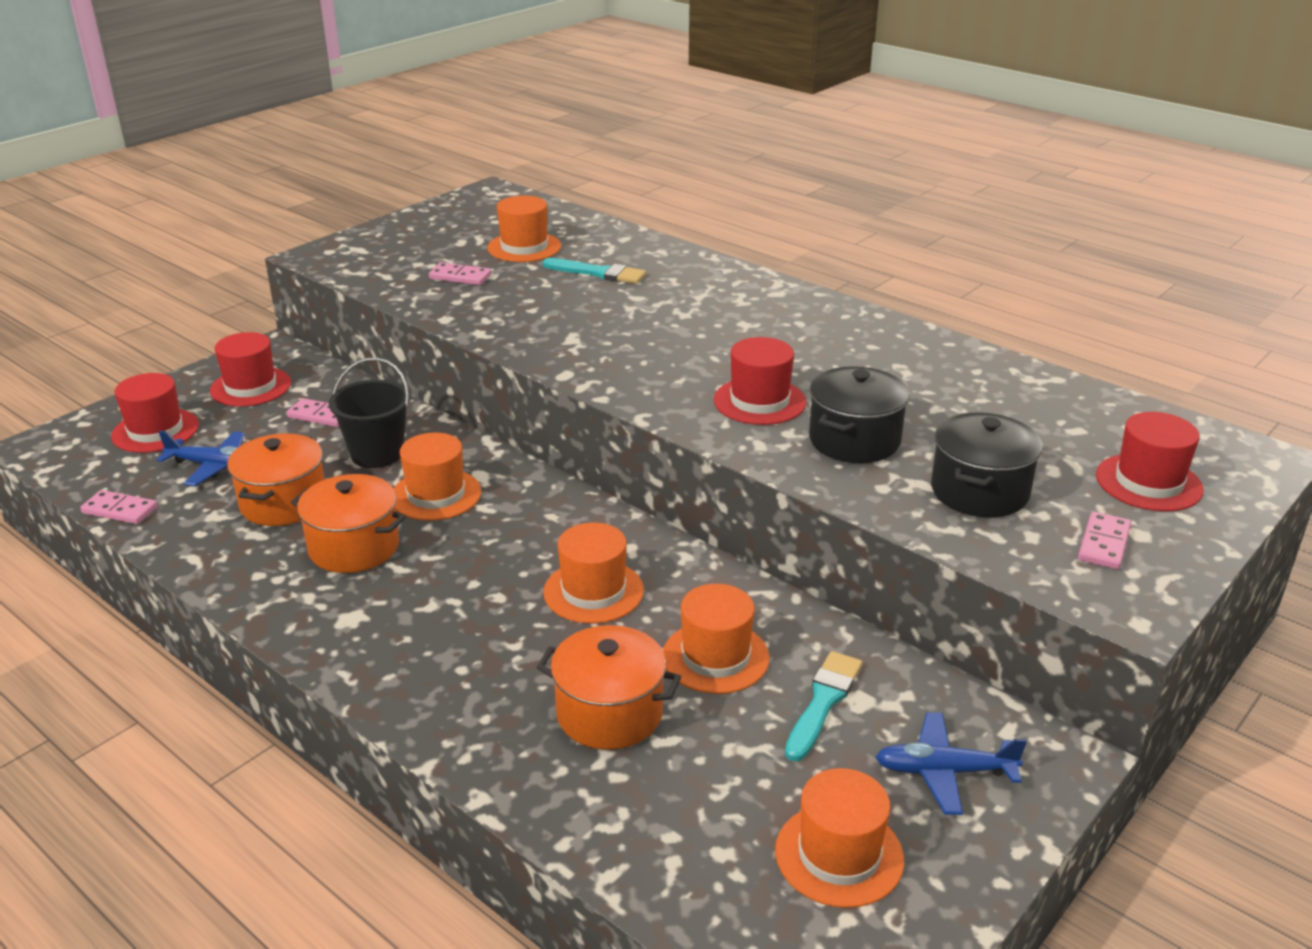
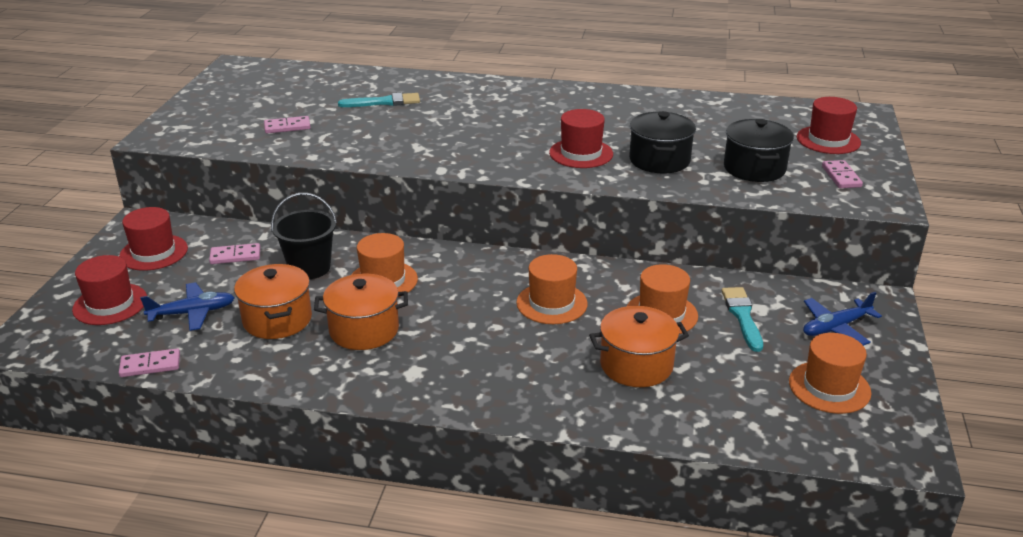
camera: 30 degrees left, 0 degrees up
orange hat [487,196,561,262] -> none

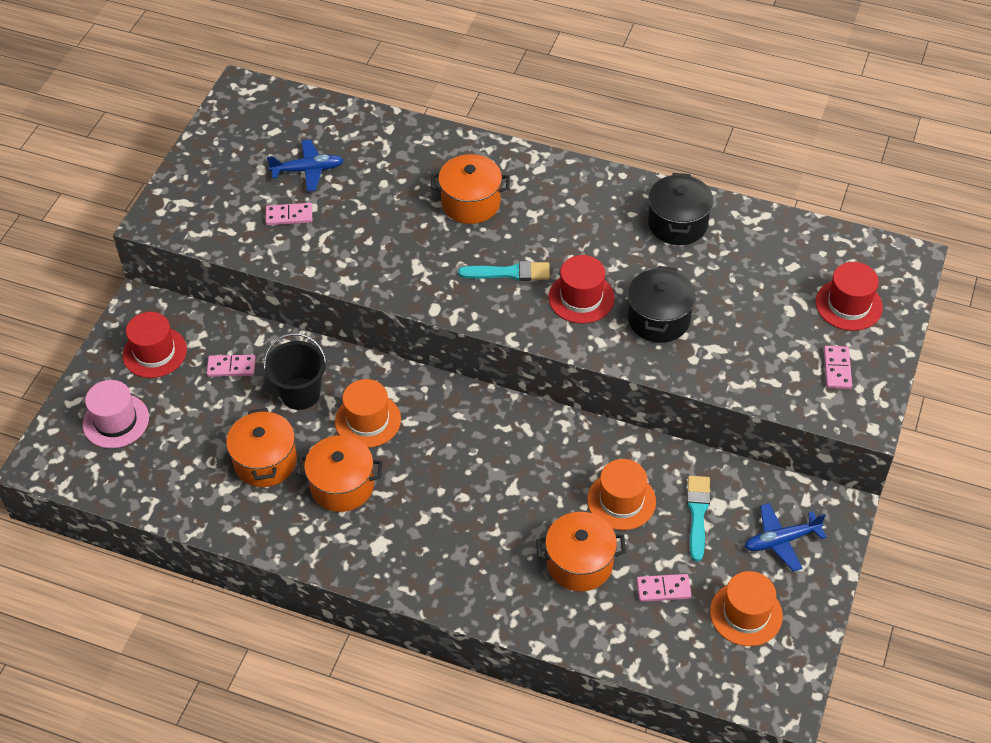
camera: 10 degrees right, 20 degrees up
red hat [72,255,147,325] -> pink hat [83,380,149,448]
pink domino [119,348,180,377] -> pink domino moved to [636,574,691,602]
blue plane [140,282,235,331] -> blue plane moved to [267,139,344,191]
turquoise brush [338,93,420,107] -> turquoise brush moved to [458,261,550,281]
orange hat [516,254,588,324] -> none
black pot [724,119,794,182] -> black pot moved to [648,173,713,245]
none -> orange pot [431,154,510,224]

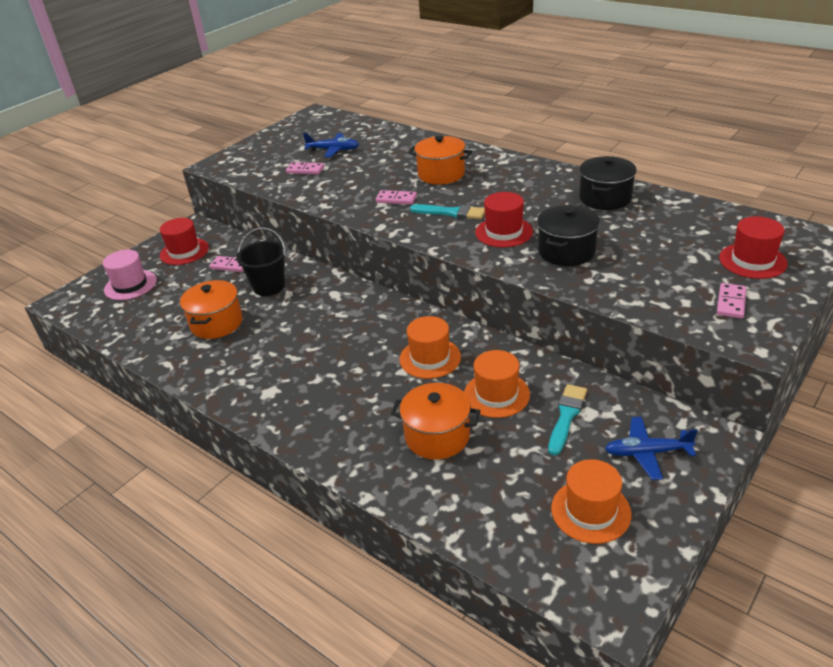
camera: 20 degrees right, 15 degrees down
orange pot [296,435,383,512] -> none
orange hat [335,379,401,448] -> orange hat moved to [400,316,461,379]
pink domino [636,574,691,602] -> pink domino moved to [376,190,417,205]

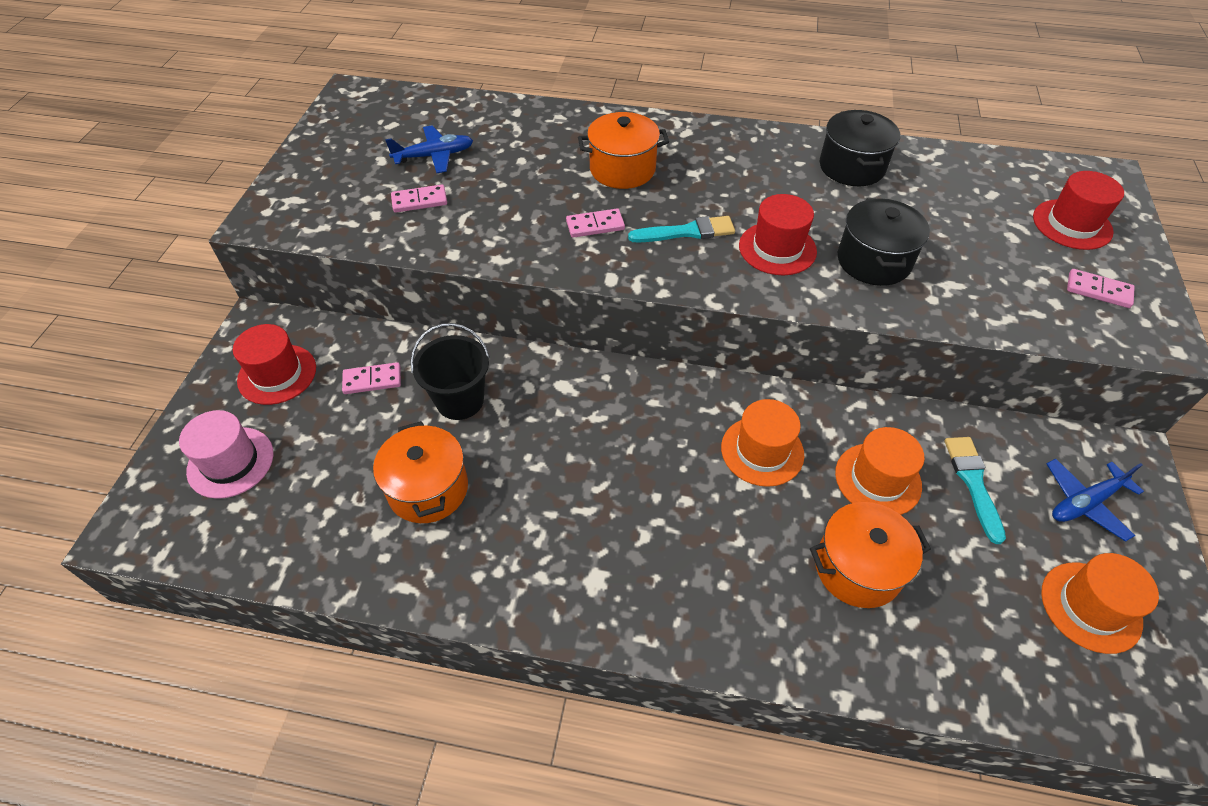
camera: 30 degrees left, 15 degrees up
pink domino [717,283,746,319] -> pink domino turned 60 degrees counterclockwise [1067,269,1135,308]

